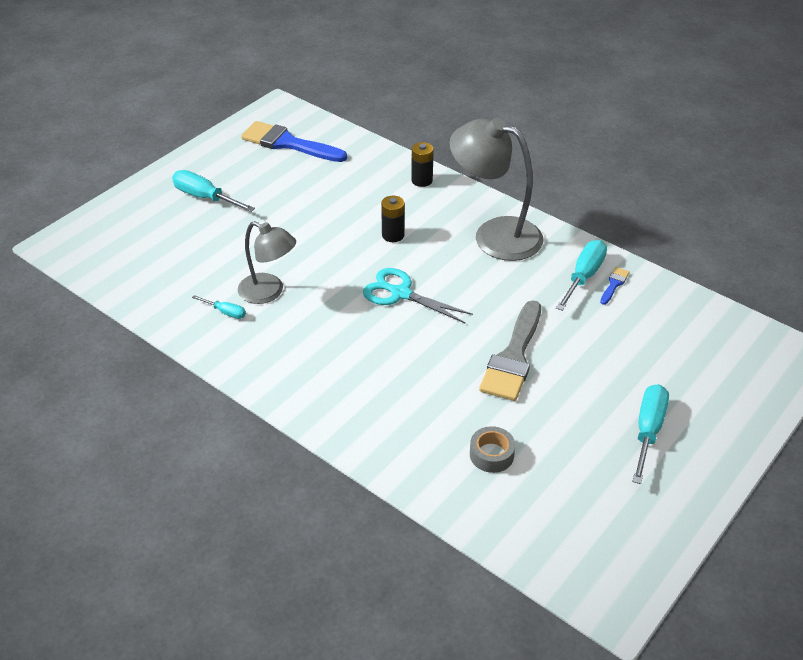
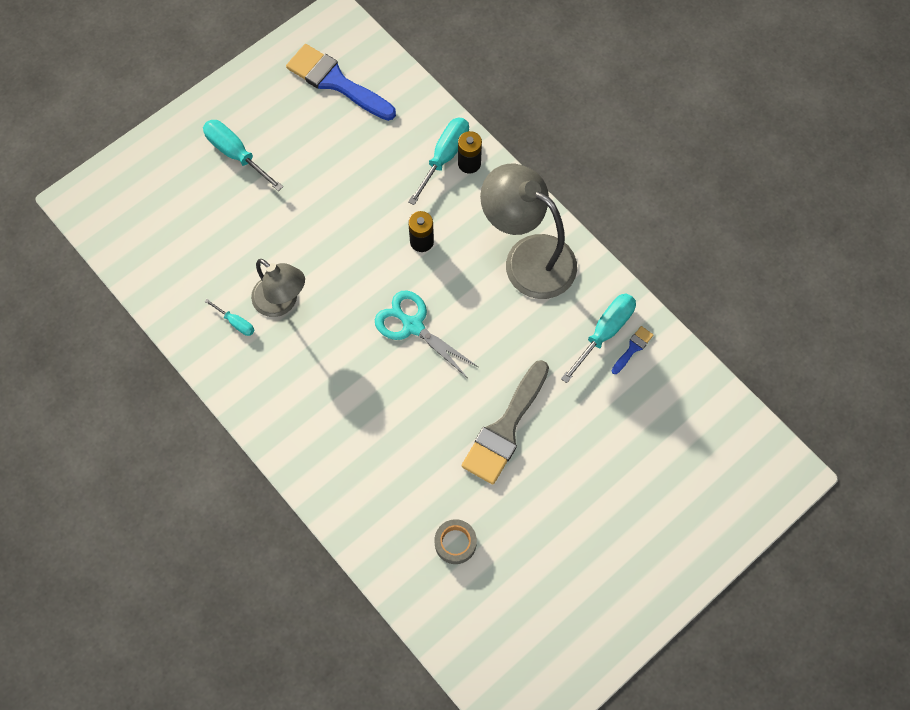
camera: 10 degrees right, 25 degrees up
turquoise screwdriver [632,384,669,484] -> turquoise screwdriver moved to [408,118,469,205]

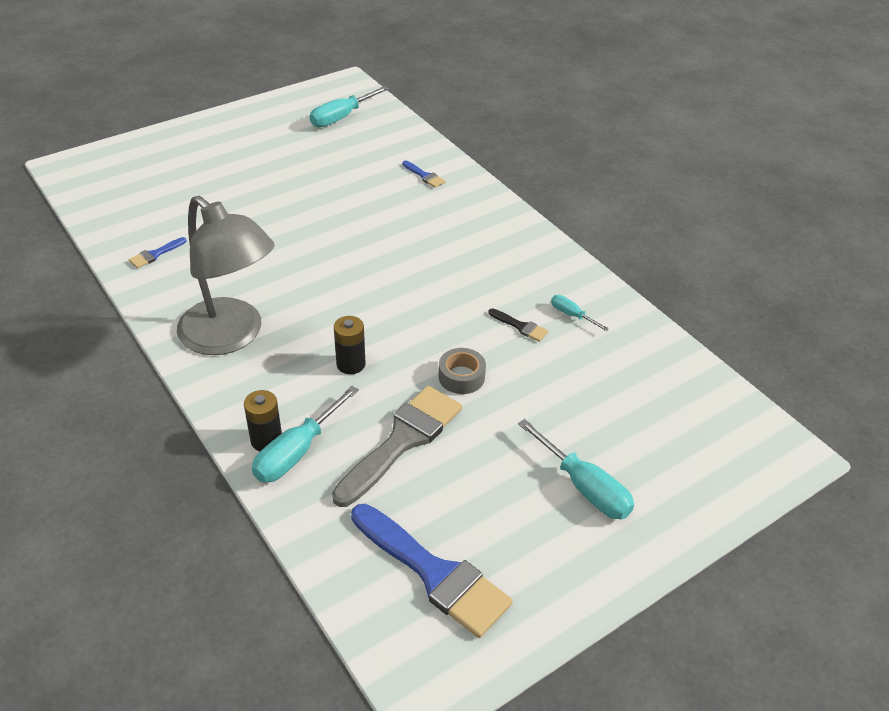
camera: 175 degrees left, 25 degrees down
grey lamp [251,259,305,317] -> black brush [488,308,549,342]
turquoise scissors [375,291,478,377] -> none
grey tape [434,519,477,564] -> grey tape moved to [439,348,486,394]
grey brush [462,360,549,484] -> grey brush moved to [332,386,462,507]
turquoise screwdriver [561,294,636,383] -> turquoise screwdriver moved to [310,86,389,128]
none -> blue brush [402,161,445,188]

